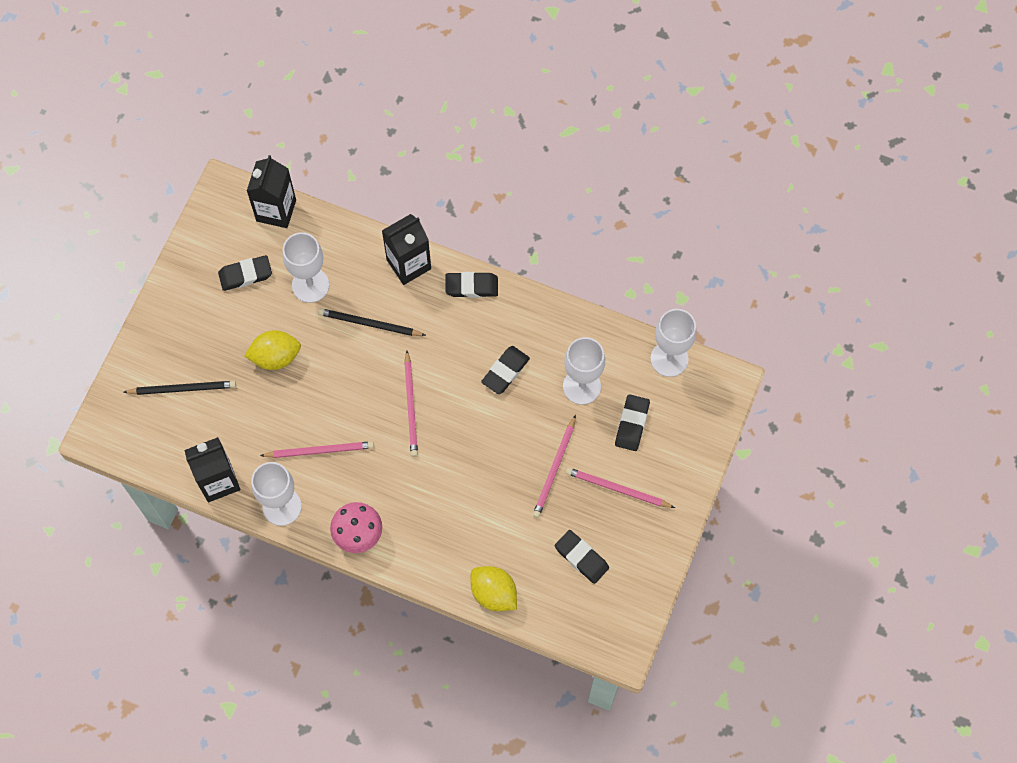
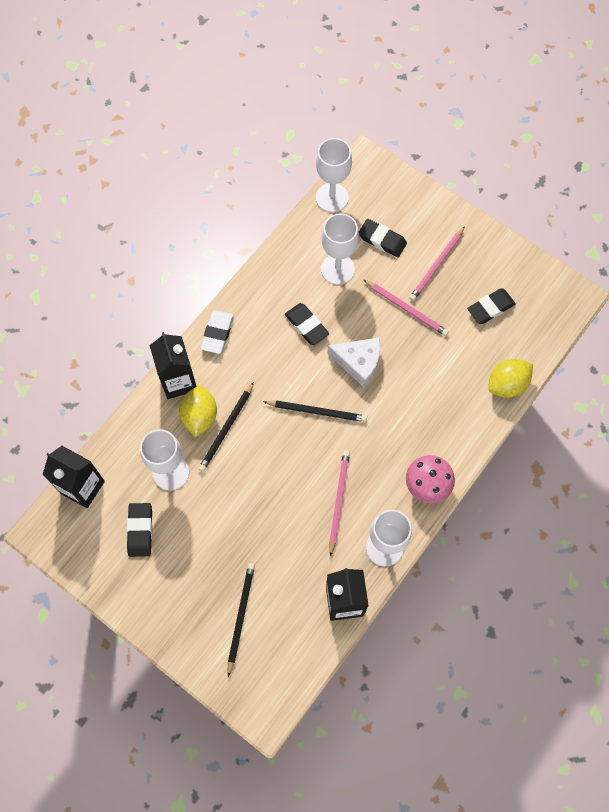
camera: 75 degrees left, 0 degrees up
yellow lemon [244,330,301,370] -> yellow lemon moved to [179,386,217,438]
pink pencil [404,351,418,457] -> black pencil [263,400,367,422]
black eraser [446,272,498,298] -> white eraser [201,310,234,354]
none -> white cheese [328,337,381,388]

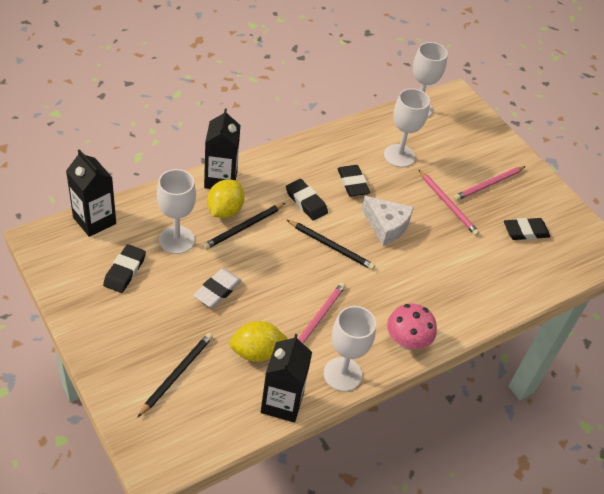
camera: 15 degrees right, 20 degrees down
white eraser [201,310,234,354] -> white eraser moved to [193,269,242,308]
black eraser [359,219,407,257] -> black eraser moved to [286,179,328,221]
yellow lemon [488,359,533,398] -> yellow lemon moved to [229,321,288,362]

